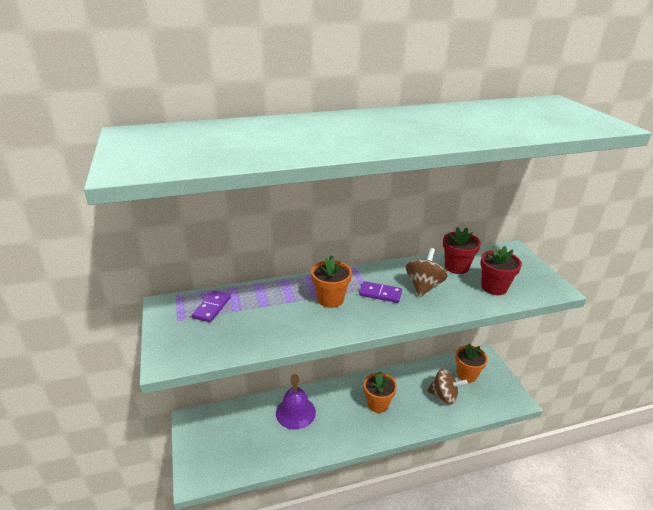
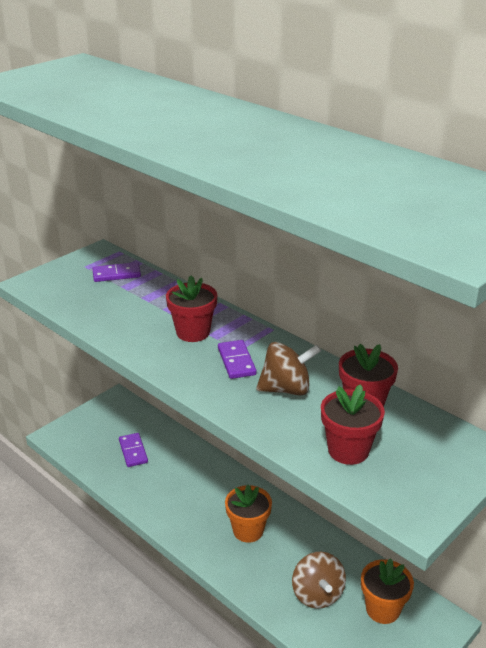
camera: 60 degrees right, 0 degrees up
purple bell [276,374,316,430] -> none
orange flower pot [311,255,352,308] -> red flower pot [166,275,217,342]
none -> purple domino [119,433,148,467]

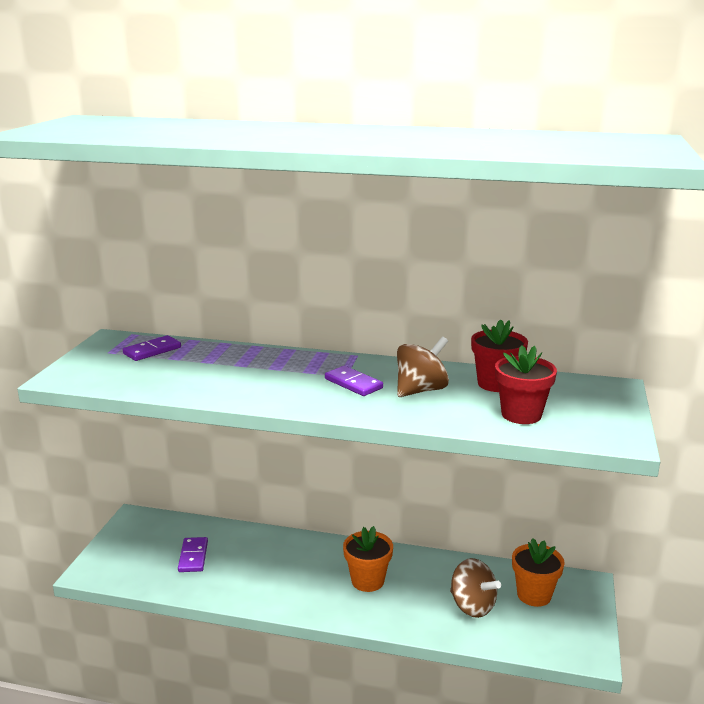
camera: 30 degrees left, 10 degrees down
purple domino [119,433,148,467] -> purple domino turned 45 degrees clockwise [178,537,208,572]
red flower pot [166,275,217,342] -> none

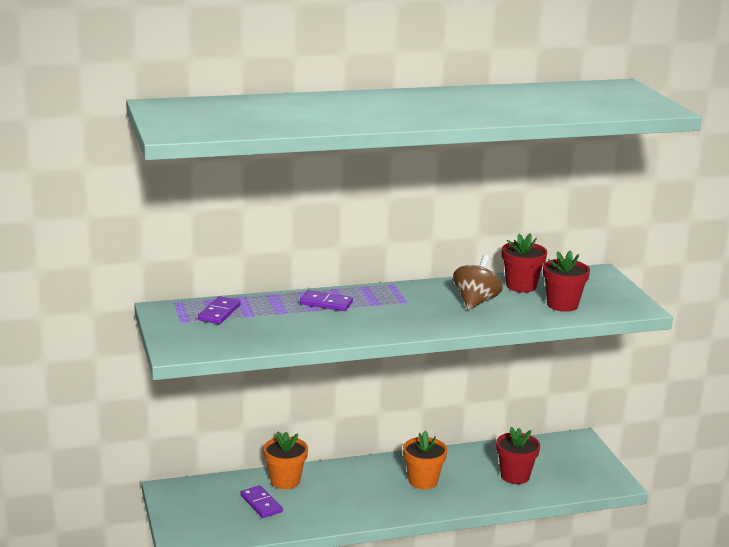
camera: 30 degrees left, 0 degrees up
purple domino [325,366,383,396] -> purple domino moved to [300,290,353,311]
brown spinning top [450,558,501,618] -> red flower pot [496,427,540,484]
orange flower pot [512,538,565,607] -> orange flower pot moved to [263,432,308,489]

